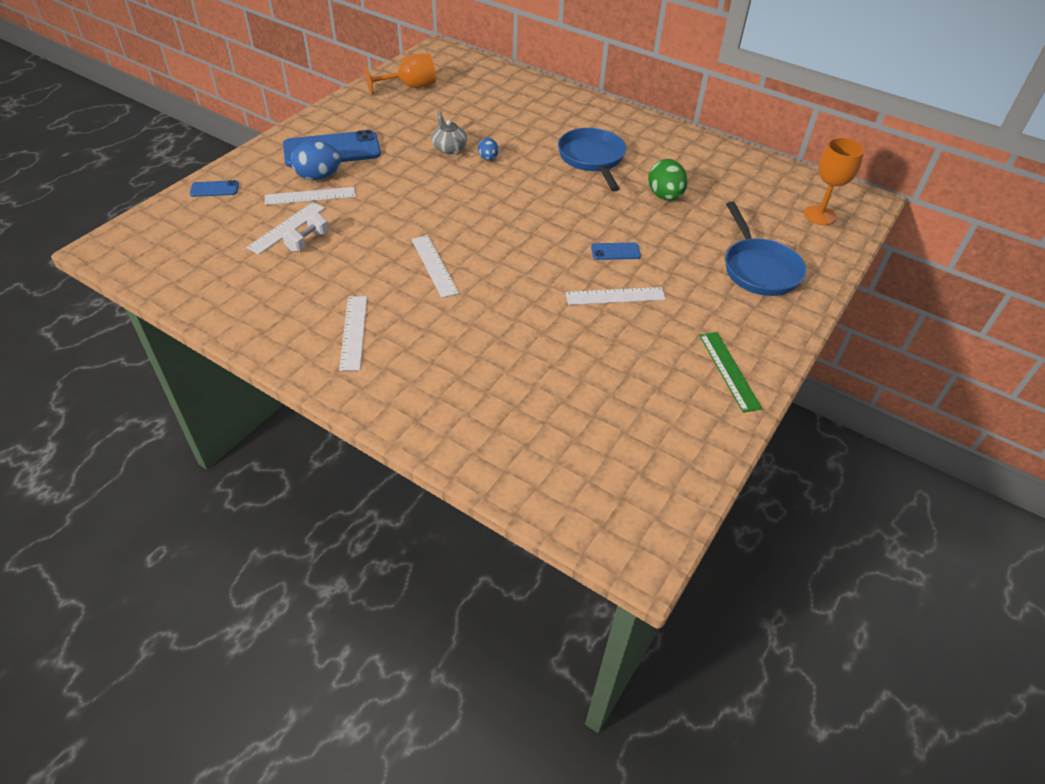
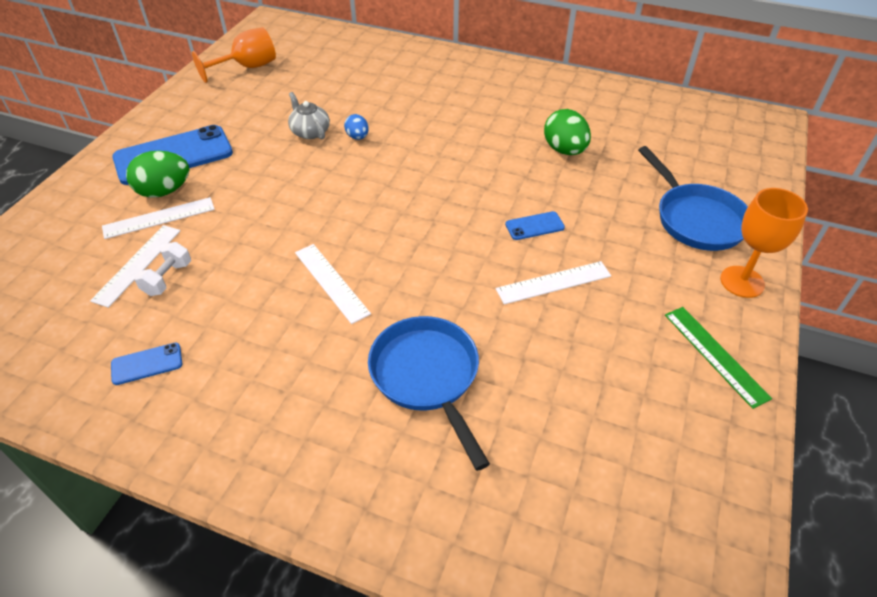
camera: 10 degrees left, 0 degrees up
blue phone [190,180,239,197] -> blue phone moved to [111,343,182,385]
blue egg [291,141,342,180] -> green egg [126,151,190,198]
white ruler [339,296,367,371] -> none
blue pan [558,128,626,191] -> blue pan moved to [368,316,490,471]
orange goblet [804,138,864,225] -> orange goblet moved to [720,188,808,298]

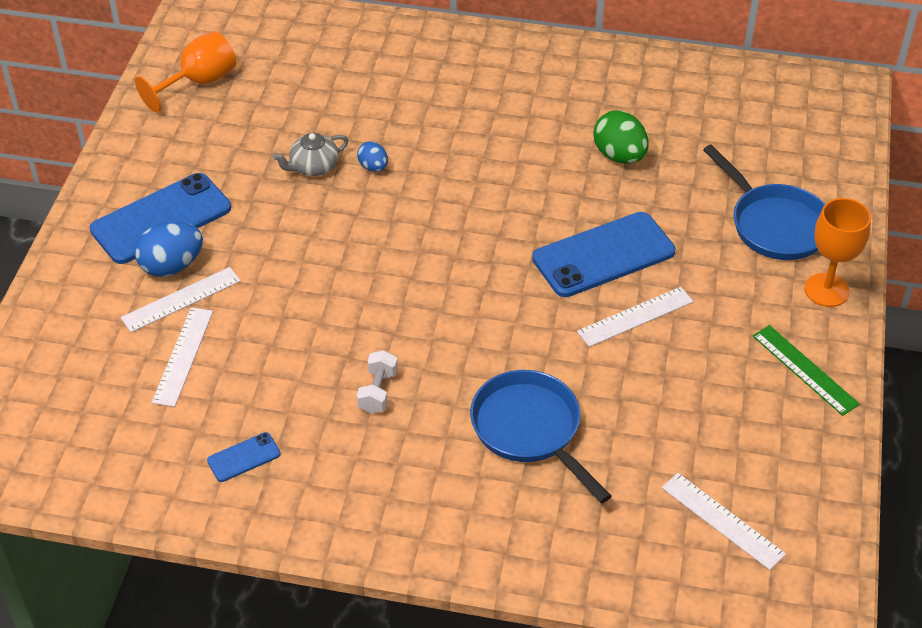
camera: 10 degrees left, 0 degrees up
green egg [126,151,190,198] -> blue egg [135,221,203,277]
white dumbbell [134,242,191,296] -> white dumbbell moved to [357,350,398,413]
grey teapot [288,92,330,139] -> grey teapot turned 75 degrees counterclockwise [273,133,349,176]
white ruler [295,244,371,324] -> white ruler moved to [662,473,786,570]
blue phone [505,211,565,240] -> blue phone [532,212,675,297], size x2.20

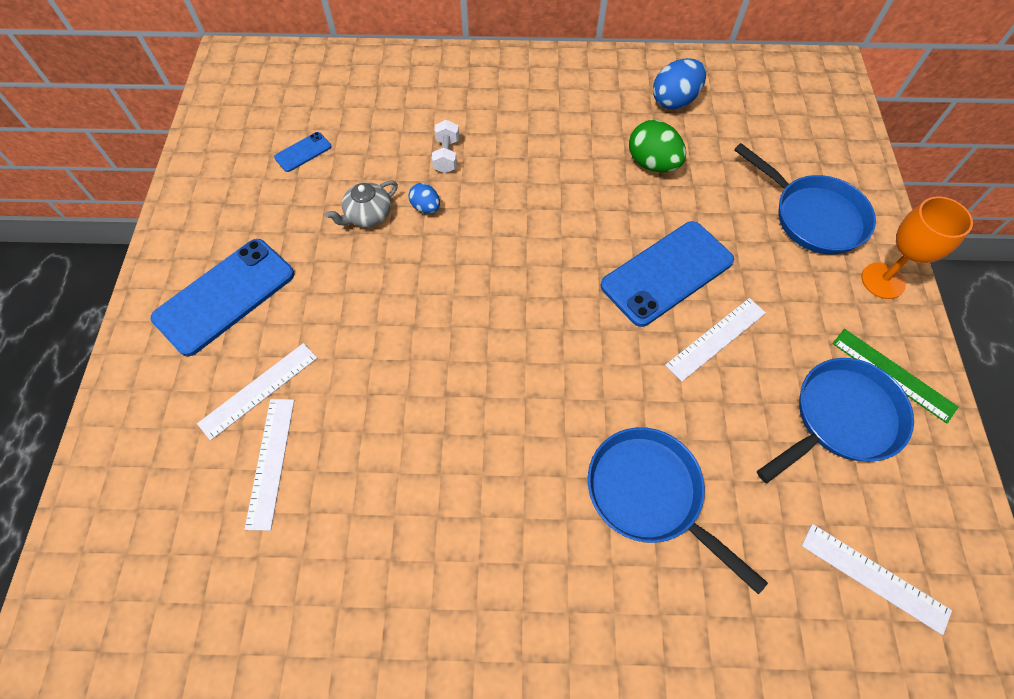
camera: 10 degrees left, 15 degrees up
orange goblet [135,31,236,112] -> none
blue egg [135,221,203,277] -> blue egg moved to [653,58,706,110]
blue phone [207,432,281,482] -> blue phone moved to [274,132,331,172]
white dumbbell [357,350,398,413] -> white dumbbell moved to [432,120,459,173]
none -> blue pan [757,358,914,483]

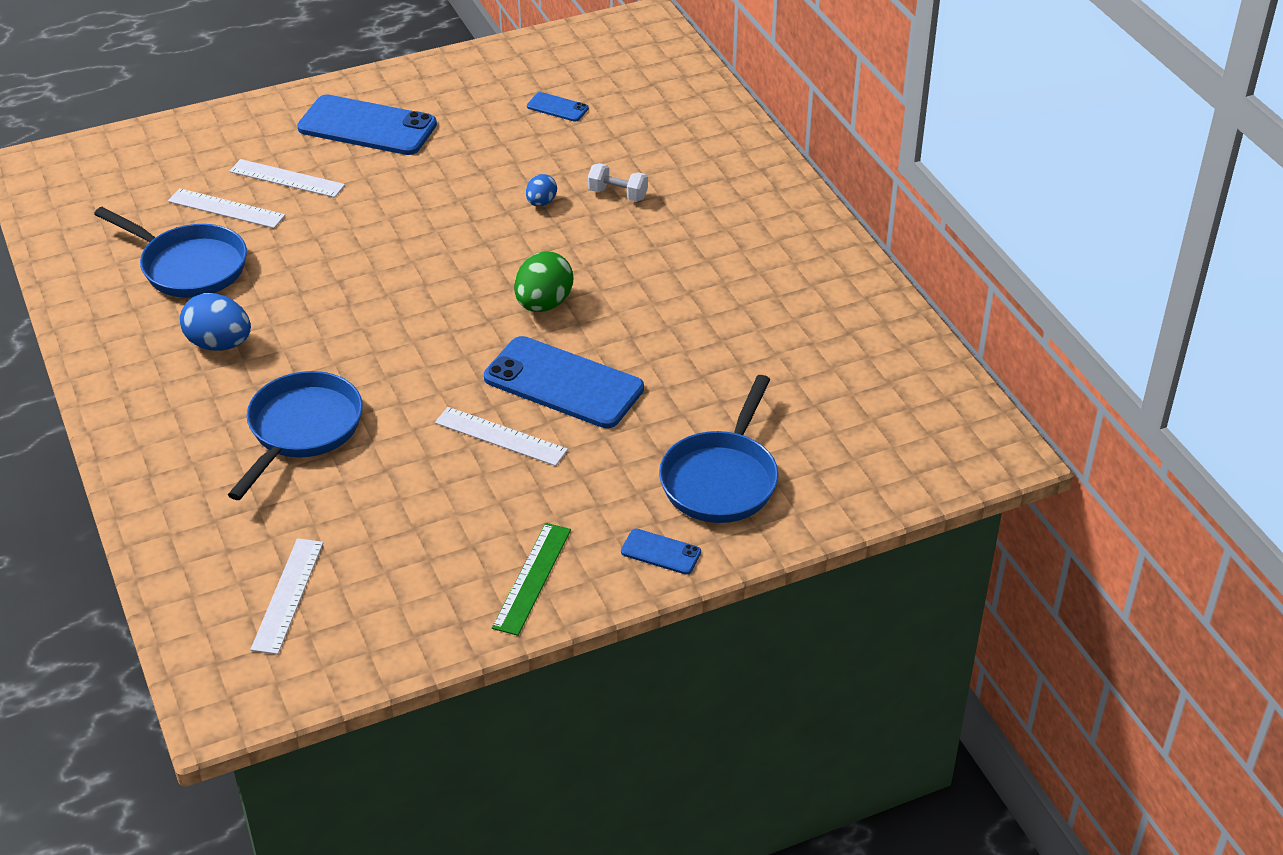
camera: 65 degrees right, 20 degrees down
white ruler [245,399,294,531] -> white ruler turned 45 degrees clockwise [168,188,285,228]
grey teapot [325,180,398,227] -> none
white dumbbell [432,120,459,173] -> white dumbbell turned 45 degrees clockwise [588,163,648,201]
green egg [629,120,686,173] -> green egg moved to [514,251,573,312]
blue egg [653,58,706,110] -> blue egg moved to [180,293,251,351]
blue pan [757,358,914,483] -> blue pan moved to [94,207,247,298]
orange goblet [861,196,973,299] -> blue phone [621,529,701,574]

